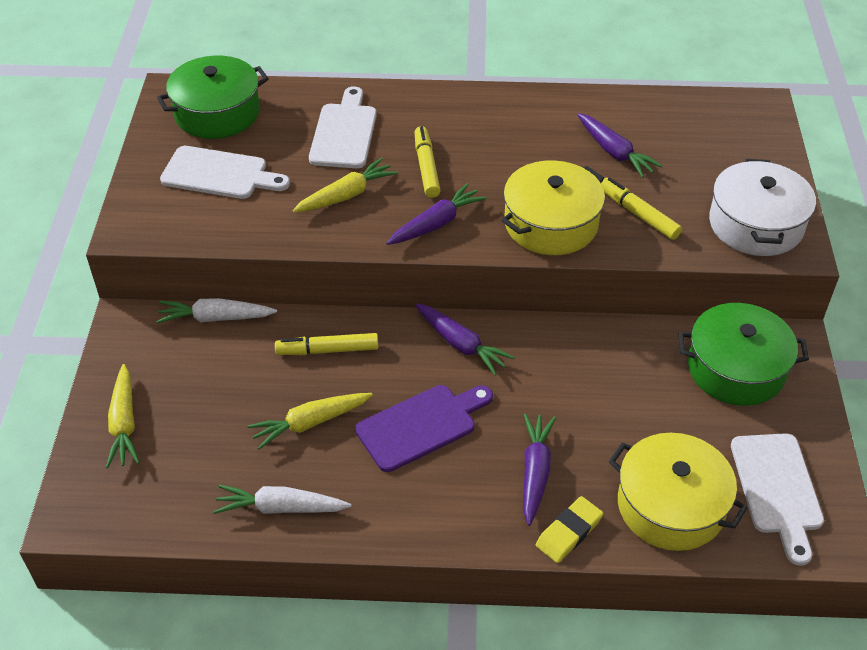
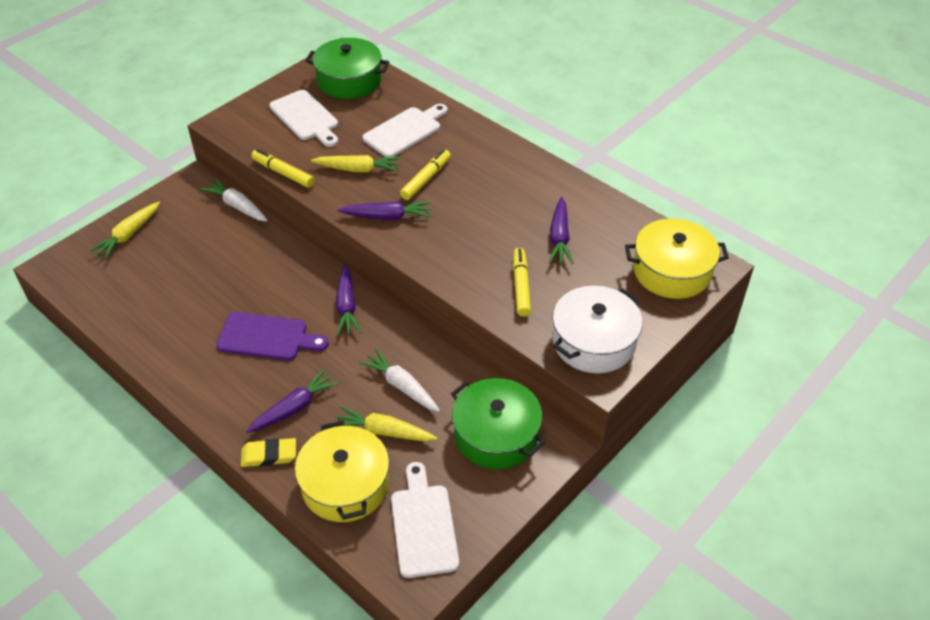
camera: 40 degrees right, 0 degrees up
white carrot [213,485,351,514] -> white carrot moved to [359,348,440,412]
yellow carrot [247,393,373,450] -> yellow carrot moved to [336,406,437,442]
yellow marker [275,333,378,355] -> yellow marker moved to [251,149,314,188]
yellow pot [501,160,605,255] -> yellow pot moved to [625,219,729,299]
white cutting board [731,433,824,566] -> white cutting board turned 135 degrees clockwise [391,462,459,578]

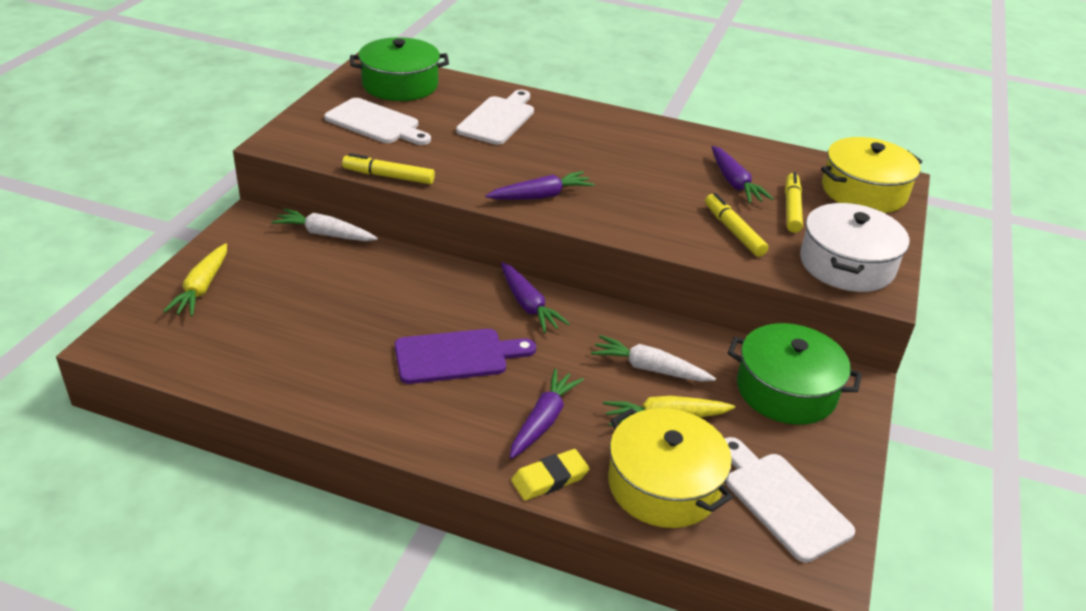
camera: 25 degrees left, 10 degrees down
yellow carrot [311,155,401,173] -> none
yellow marker [400,149,451,200] -> yellow marker moved to [785,172,803,233]

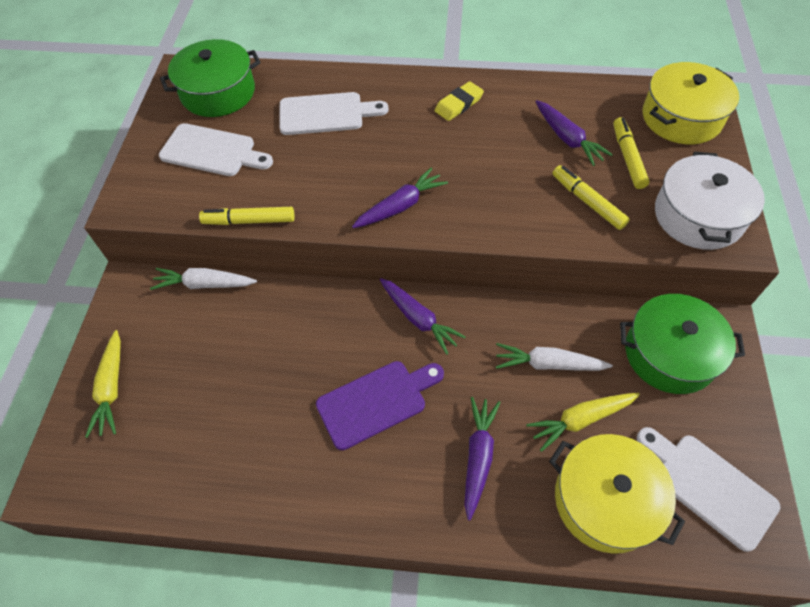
camera: 10 degrees left, 20 degrees up
white cutting board [456,90,534,145] -> white cutting board turned 75 degrees clockwise [279,92,389,135]
yellow eraser [511,449,590,501] -> yellow eraser moved to [435,81,484,121]

